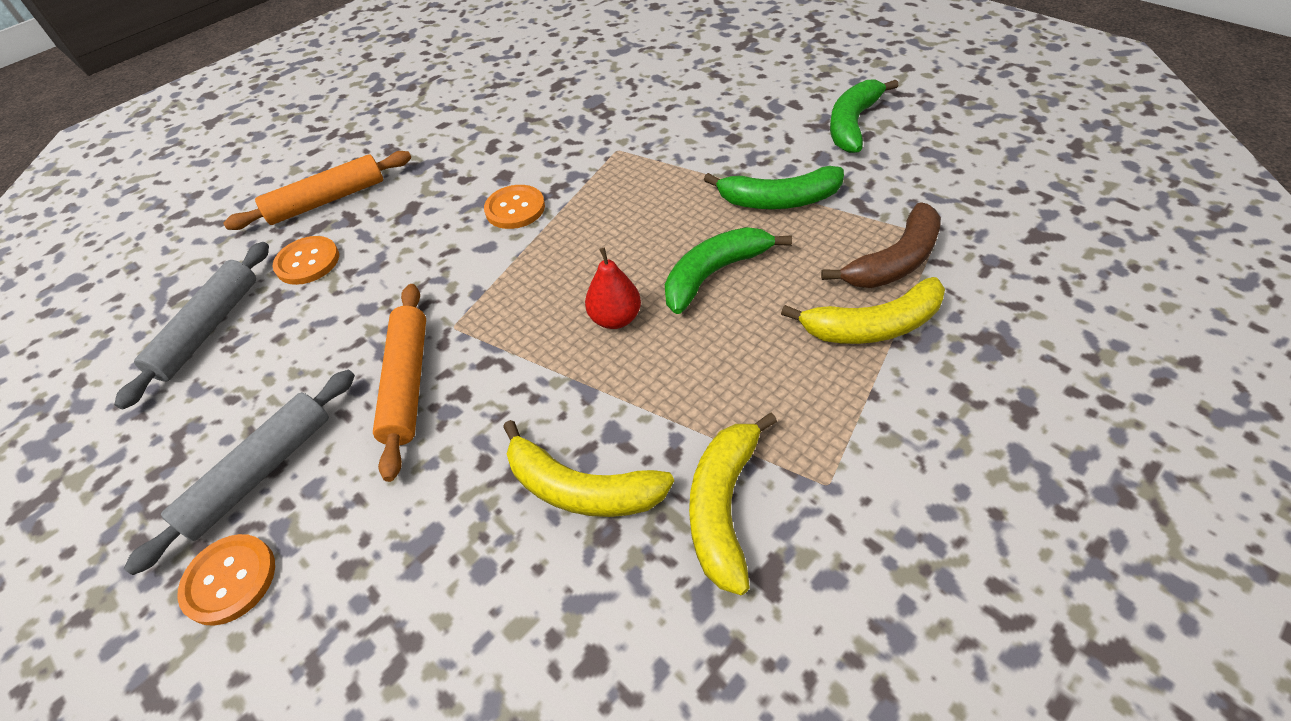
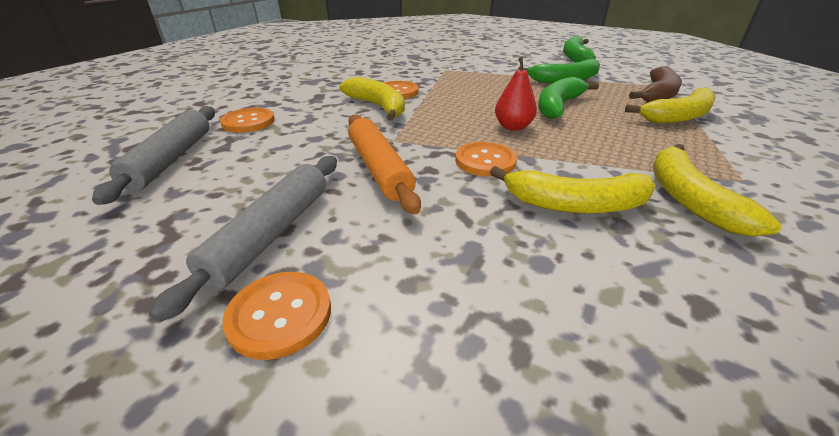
camera: 20 degrees left, 15 degrees down
orange rolling pin [223,151,411,230] -> none
none -> yellow banana [339,77,405,121]
none -> orange button [455,142,517,177]

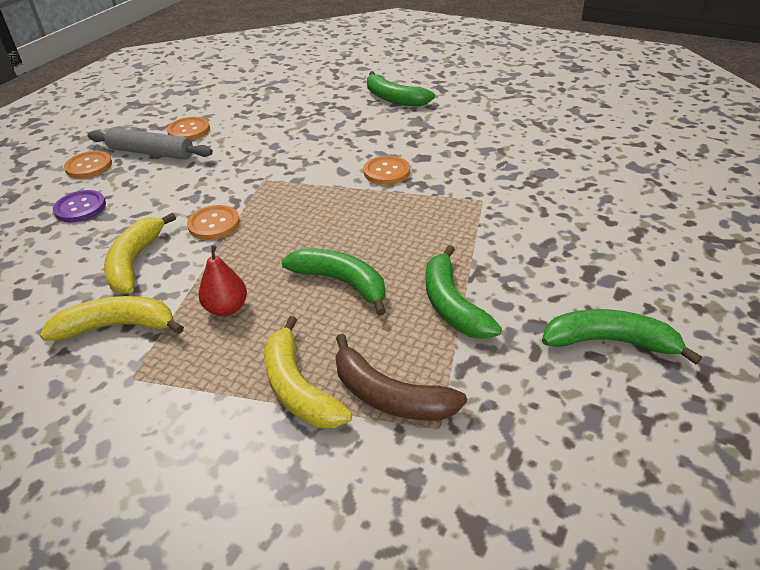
camera: 90 degrees right, 5 degrees up
grey rolling pin [92,106,215,205] -> none
orange button [220,108,275,133] -> orange button moved to [167,117,210,140]
yellow banana [339,77,405,121] -> none
orange rolling pin [348,114,421,214] -> none
red pear [495,57,537,131] -> red pear moved to [198,245,247,316]
none -> purple button [53,190,106,222]
none -> green banana [367,71,435,106]

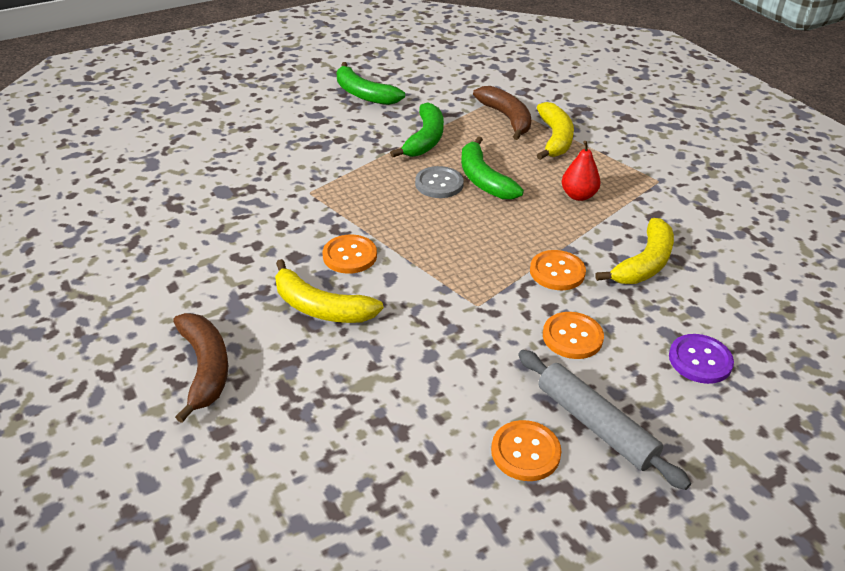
camera: 150 degrees left, 0 degrees up
yellow banana [40,296,184,341] -> yellow banana moved to [275,259,383,323]
orange button [64,151,112,179] -> orange button moved to [543,312,604,359]
green banana [367,71,435,106] -> brown banana [173,313,228,423]
none -> grey button [415,166,464,198]

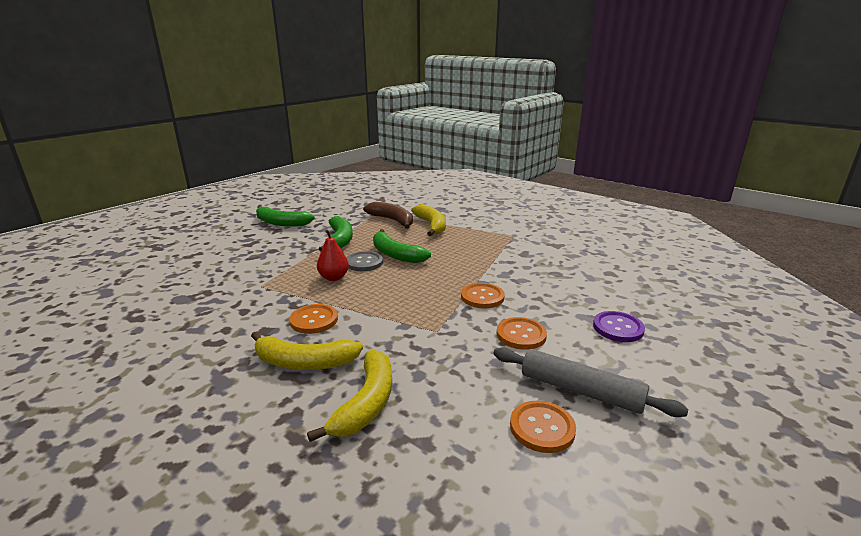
camera: 20 degrees left, 15 degrees down
brown banana [173,313,228,423] -> none
red pear [562,141,601,201] -> red pear moved to [317,230,349,281]
yellow banana [595,218,674,284] -> yellow banana moved to [307,350,392,442]

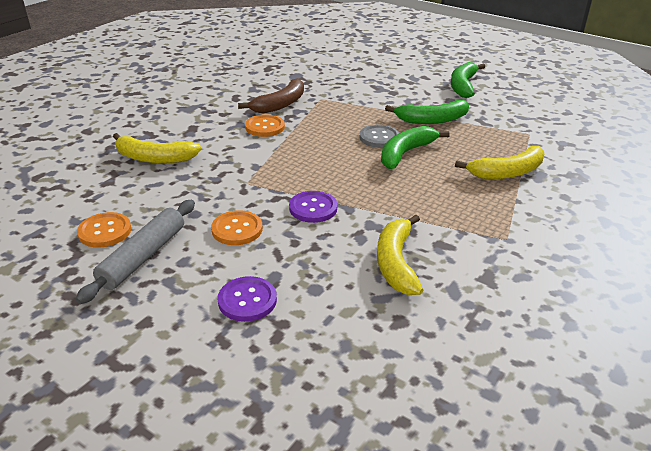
camera: 85 degrees right, 10 degrees up
yellow banana [251,332,363,370] -> yellow banana moved to [377,215,423,295]
red pear [317,230,349,281] -> none
brown banana [363,202,413,229] -> brown banana moved to [238,78,304,113]
orange button [461,283,505,308] -> purple button [289,191,337,223]

